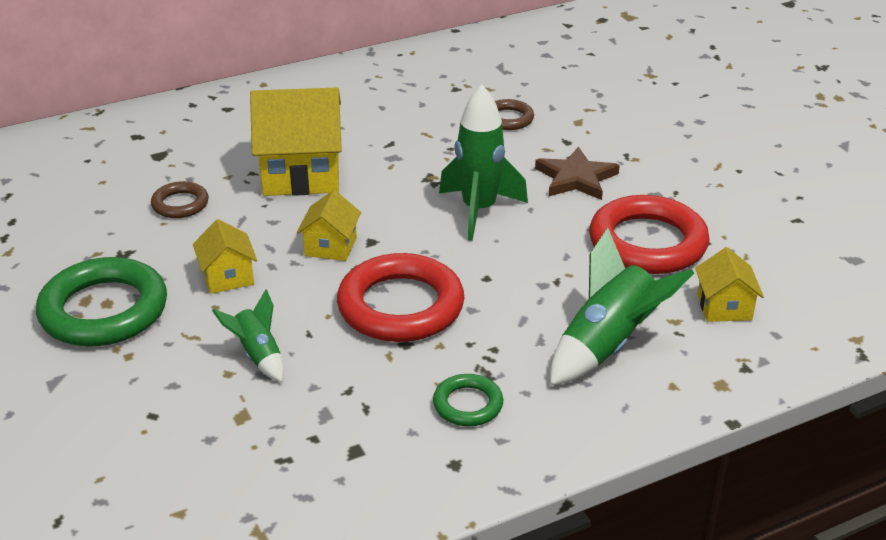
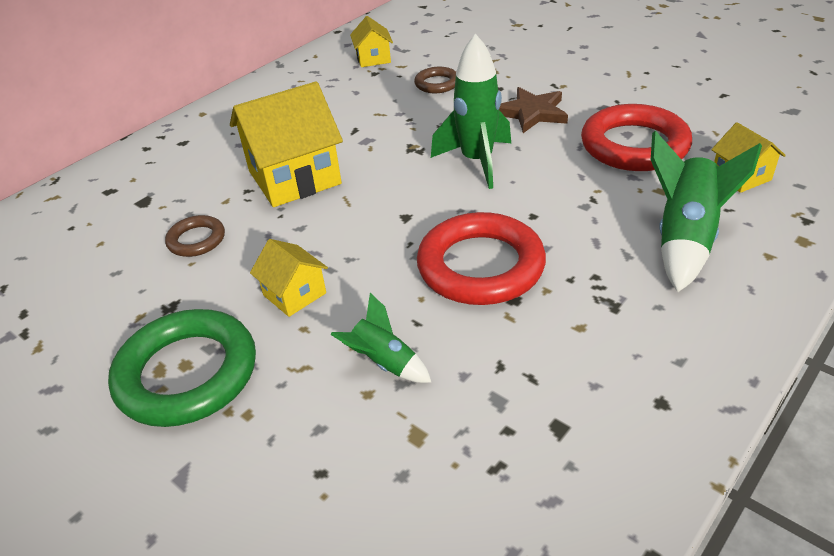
camera: 20 degrees left, 5 degrees up
yellow house [297,190,361,261] -> yellow house moved to [350,16,393,67]
green ring [433,374,503,426] -> none

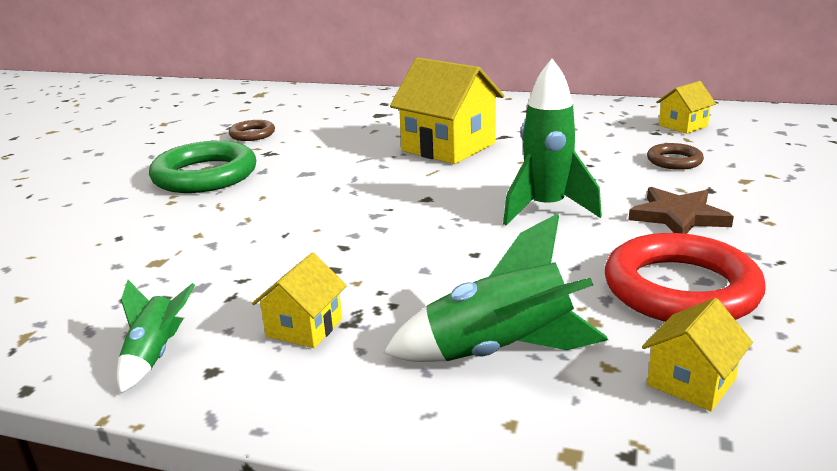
camera: 65 degrees right, 15 degrees down
brown ring [165,215,225,257] -> brown ring moved to [229,120,275,141]
yellow house [250,239,328,317] -> yellow house moved to [252,253,347,348]
green rocket [330,293,432,383] -> green rocket moved to [117,280,195,393]
red ring [417,212,546,305] -> none

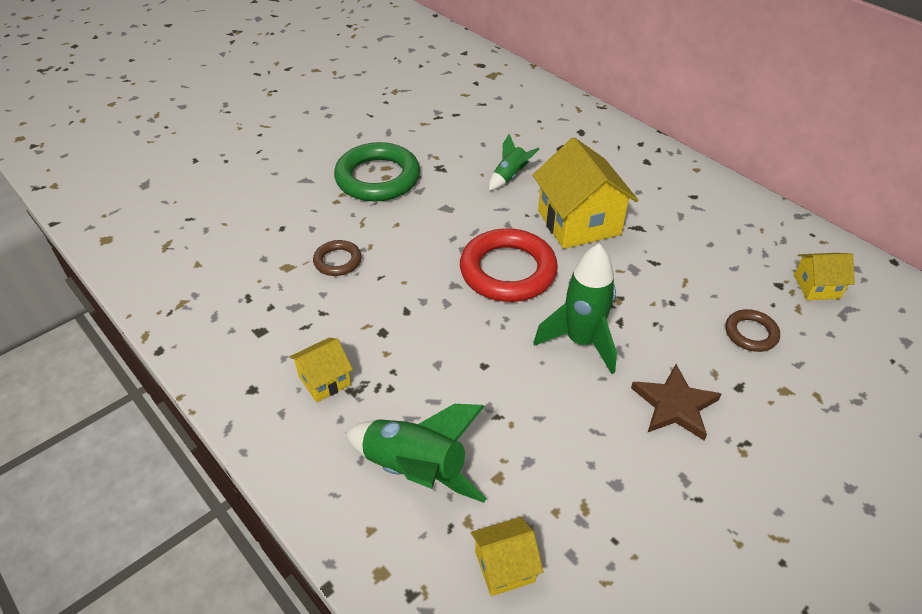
camera: 30 degrees right, 20 degrees up
green rocket [117,280,195,393] -> green rocket moved to [489,134,539,190]
brown ring [229,120,275,141] -> brown ring moved to [313,240,362,276]
red ring [605,233,766,322] -> red ring moved to [460,228,558,302]

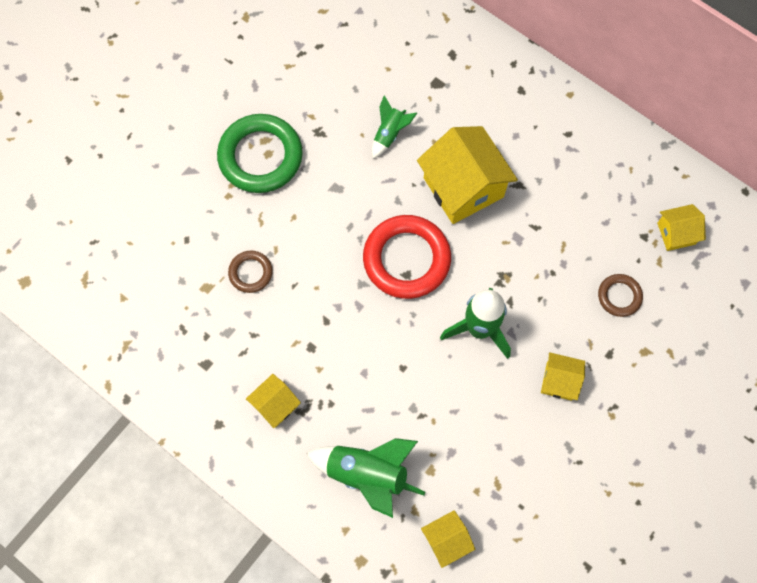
camera: 10 degrees left, 25 degrees up
brown star [631,364,721,441] -> yellow house [541,352,585,401]

